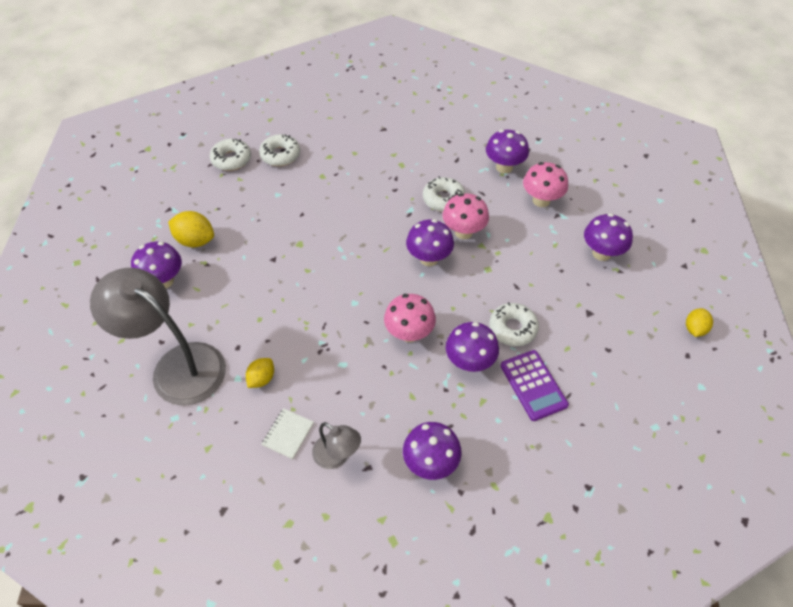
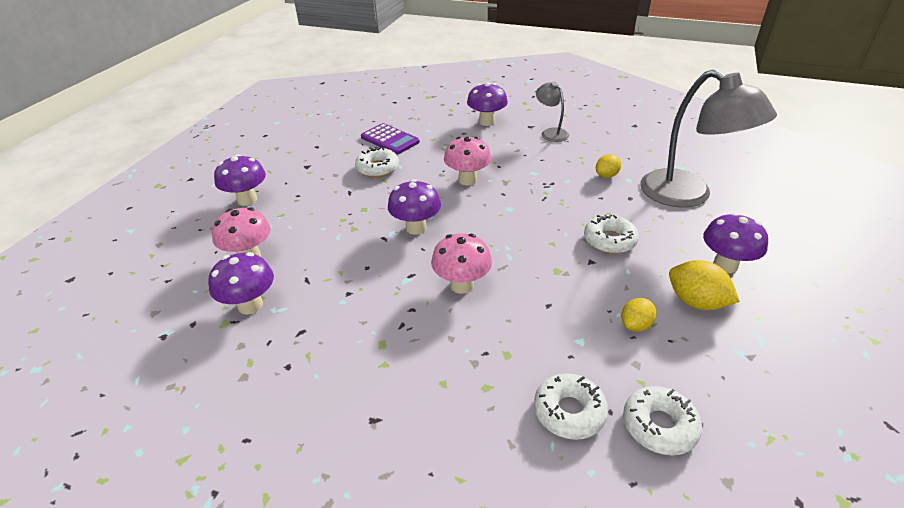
camera: 160 degrees left, 15 degrees down
white notebook [262,408,314,459] -> none
white donut [423,176,465,212] -> white donut moved to [584,215,639,254]
pink mushroom [443,193,489,239] -> pink mushroom moved to [431,233,492,294]
purple mushroom [446,322,499,372] -> none
purple calculator [501,350,569,421] -> purple calculator turned 135 degrees clockwise [361,123,420,155]
yellow lemon [686,308,713,337] -> yellow lemon moved to [621,298,657,332]

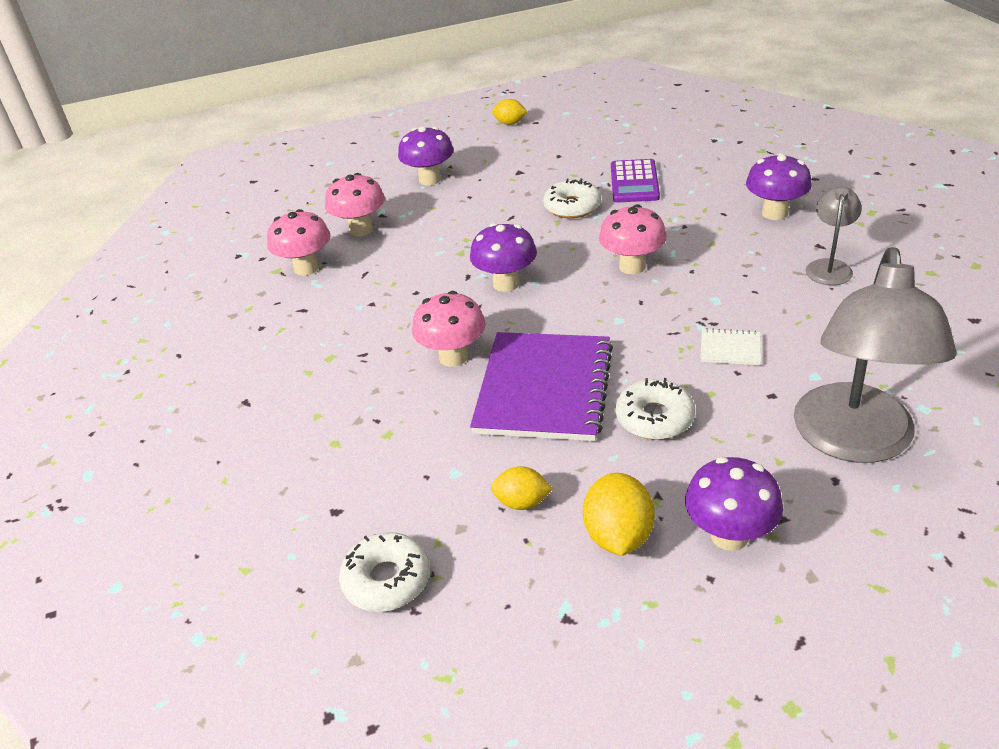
camera: 55 degrees right, 0 degrees up
purple mushroom [208,252,274,314] -> pink mushroom [267,209,331,276]
white donut [534,373,608,440] -> none
yellow lemon [596,154,621,178] -> yellow lemon moved to [492,99,527,125]
none -> purple notebook [470,332,613,441]
none -> white notebook [700,328,761,365]

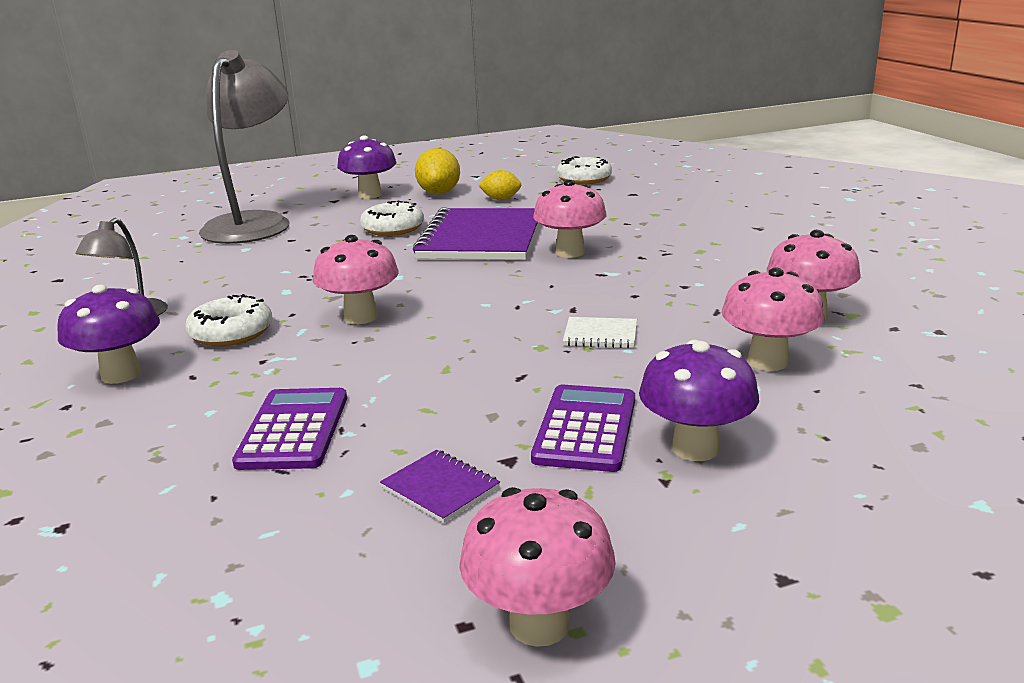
camera: 175 degrees right, 15 degrees down
purple mushroom [470,223,537,292] -> none
yellow lemon [492,99,527,125] -> pink mushroom [459,487,616,647]
white donut [543,178,601,218] -> white donut moved to [185,294,273,346]
white notebook [700,328,761,365] -> white notebook moved to [563,317,637,348]
none -> purple notebook [380,450,500,523]
none -> purple calculator [531,385,635,472]

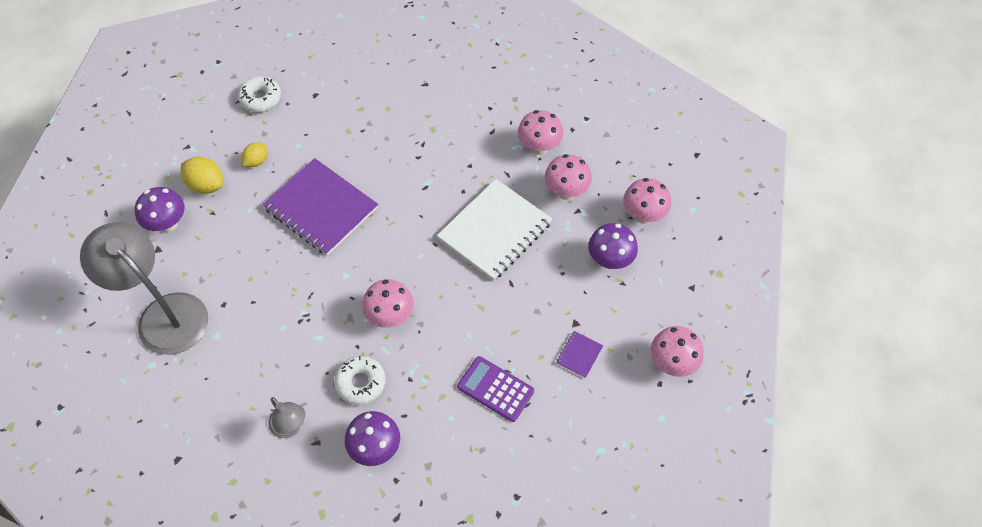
camera: 60 degrees left, 35 degrees up
white donut [360,200,424,236] -> none
purple notebook [380,450,500,523] -> purple notebook turned 45 degrees counterclockwise [556,331,603,378]
purple calculator [531,385,635,472] -> none
pink mushroom [533,180,607,258] -> pink mushroom moved to [623,178,672,224]
white notebook [563,317,637,348] -> white notebook [437,179,552,281], size x2.44

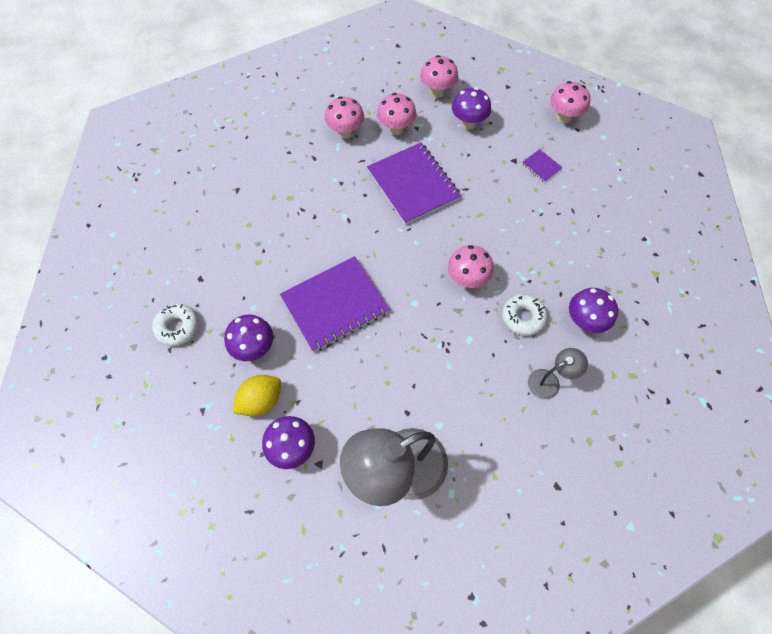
camera: 70 degrees left, 5 degrees up
yellow lemon [242,143,267,167] -> purple mushroom [224,315,273,361]
white notebook [437,179,552,281] -> purple notebook [367,142,462,225]
purple calculator [457,356,534,422] -> none

